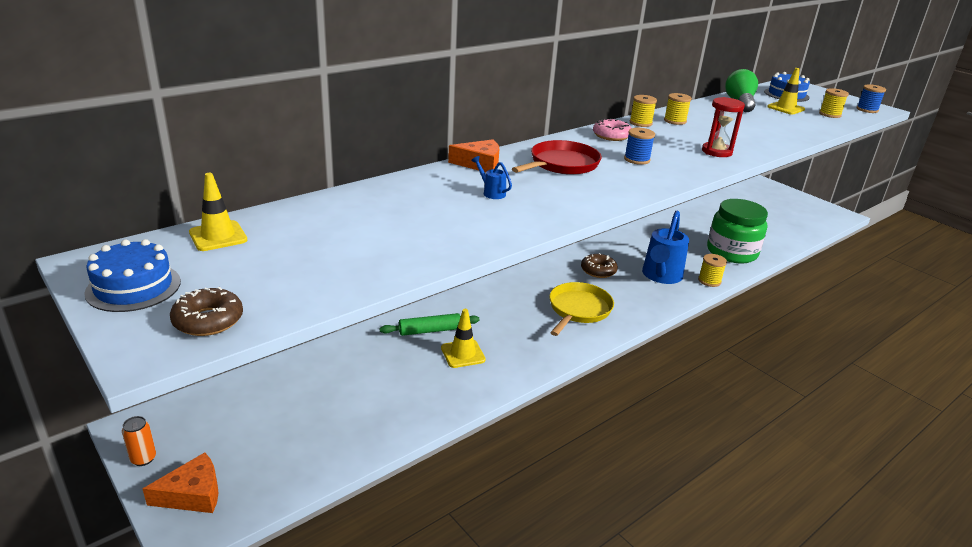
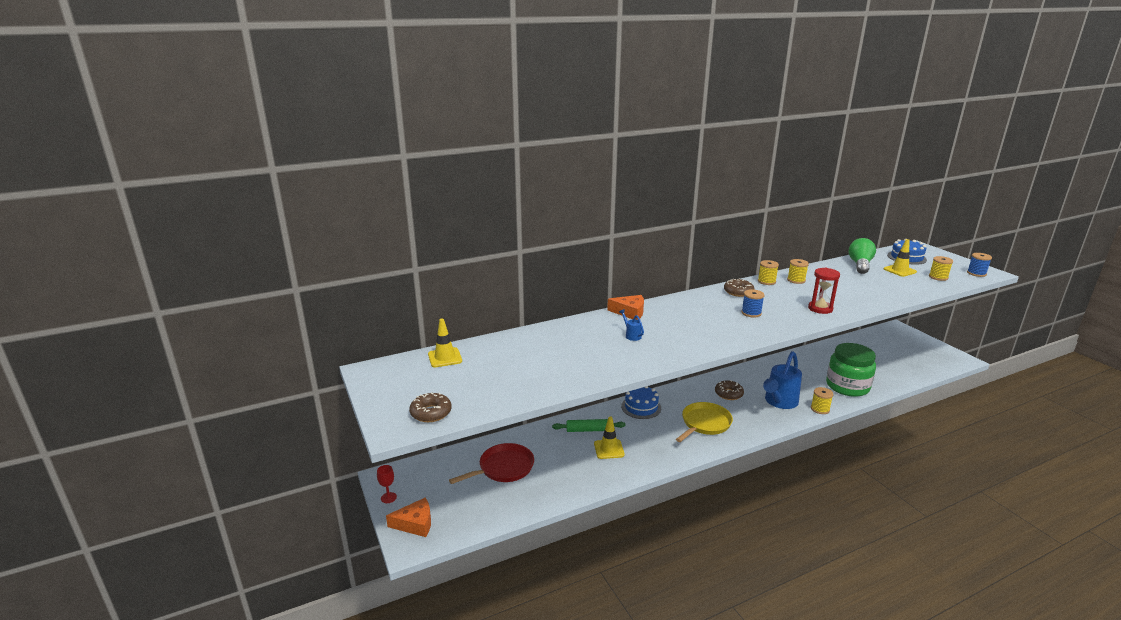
camera: 15 degrees right, 5 degrees down
blue cake [84,239,181,312] -> blue cake moved to [621,386,661,419]
orange can [122,416,156,466] -> red goblet [377,465,397,503]
red pan [512,140,602,175] -> red pan moved to [449,443,534,484]
pink donut [593,118,631,141] -> brown donut [724,278,754,297]

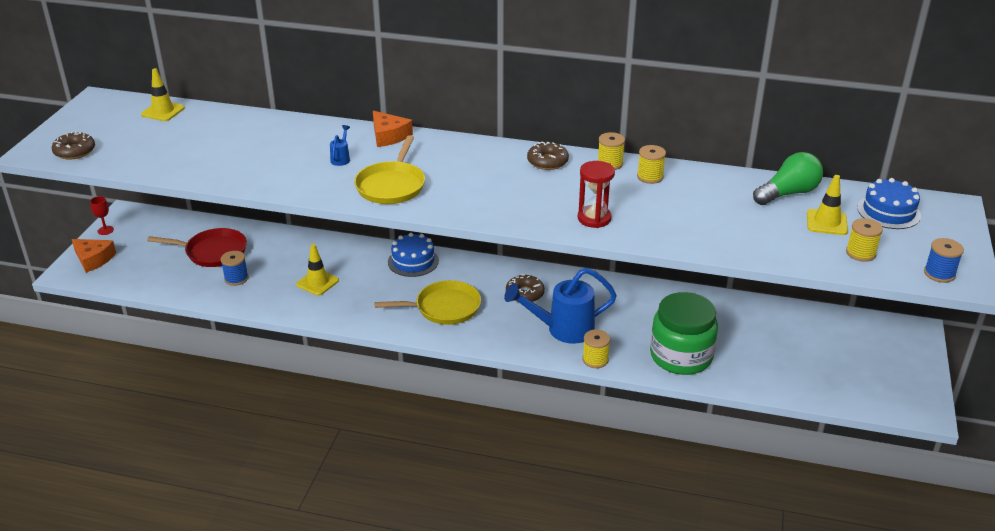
camera: 40 degrees right, 10 degrees up
green rolling pin [552,419,626,432] -> none
blue spool [741,289,765,318] -> blue spool moved to [220,251,248,286]
none -> yellow pan [354,135,425,204]

